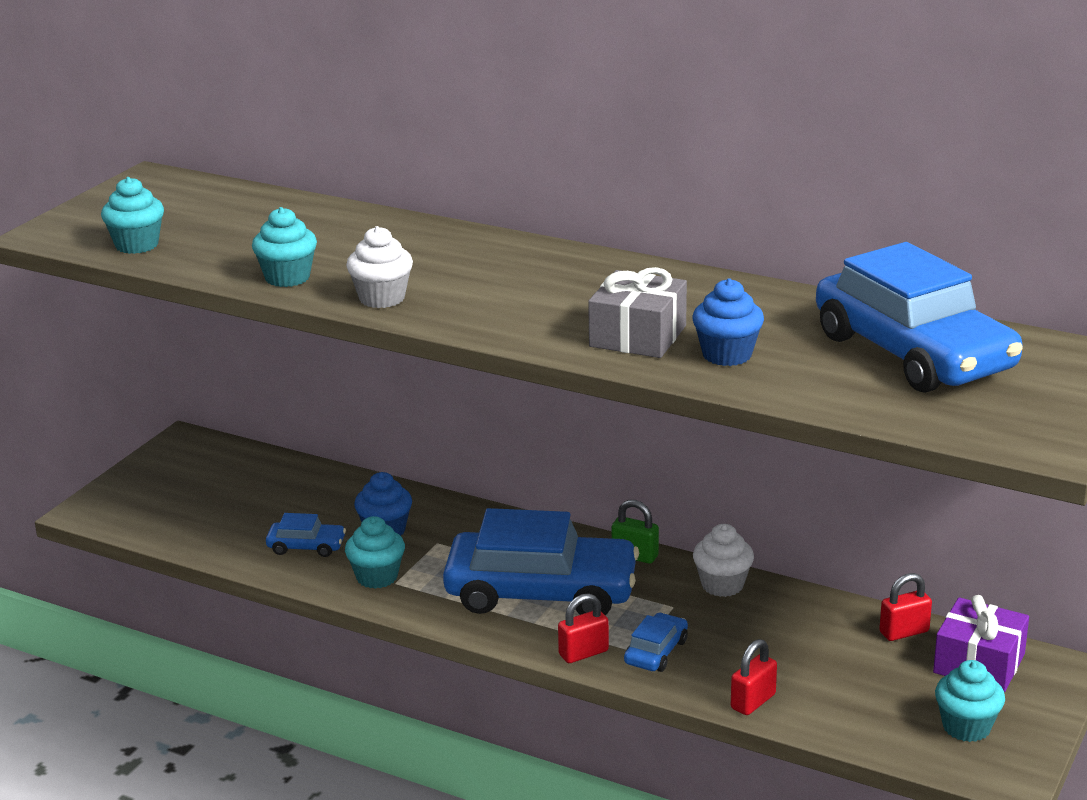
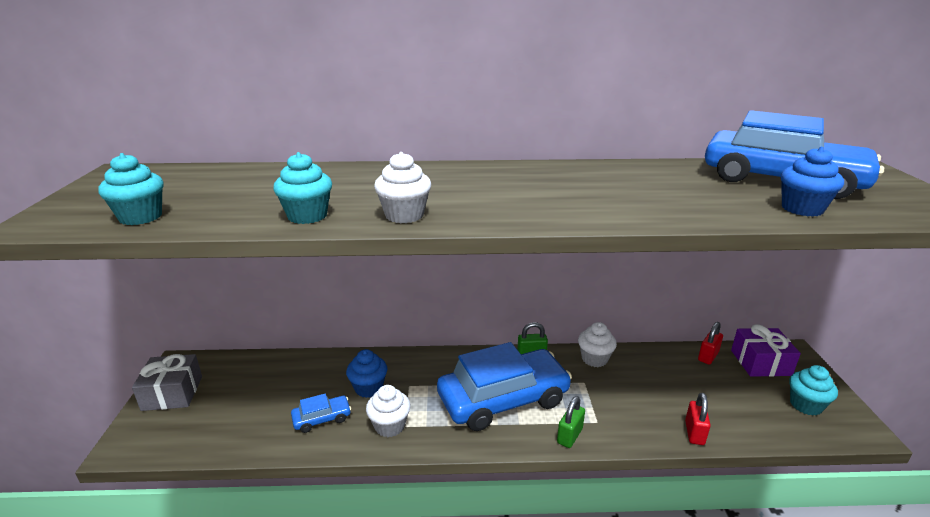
camera: 30 degrees left, 0 degrees up
turquoise cupcake [345,516,405,589] -> white cupcake [366,385,411,437]
red padlock [558,593,609,663] -> green padlock [557,396,585,448]
grey gift [588,267,687,358] -> grey gift moved to [132,354,202,411]
blue car [624,613,688,672] -> none
blue cupcake [692,278,764,366] -> blue cupcake moved to [781,147,844,217]

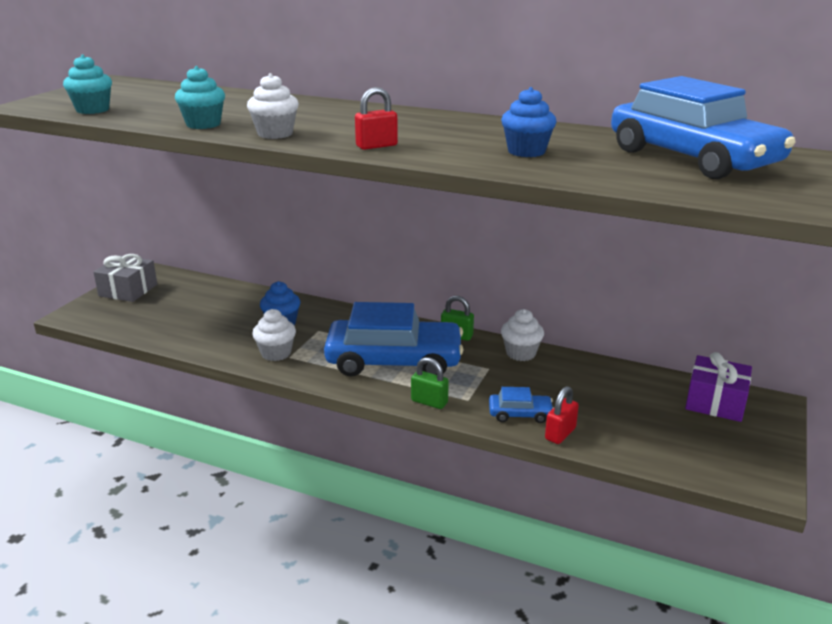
camera: 25 degrees right, 0 degrees up
blue car [291,393,351,433] -> blue car moved to [489,387,553,423]
green padlock [557,396,585,448] -> green padlock turned 60 degrees clockwise [411,357,449,409]
red padlock [698,322,723,365] -> red padlock moved to [355,87,398,150]
blue cupcake [781,147,844,217] -> blue cupcake moved to [501,87,557,157]
turquoise cupcake [789,365,838,416] -> none

